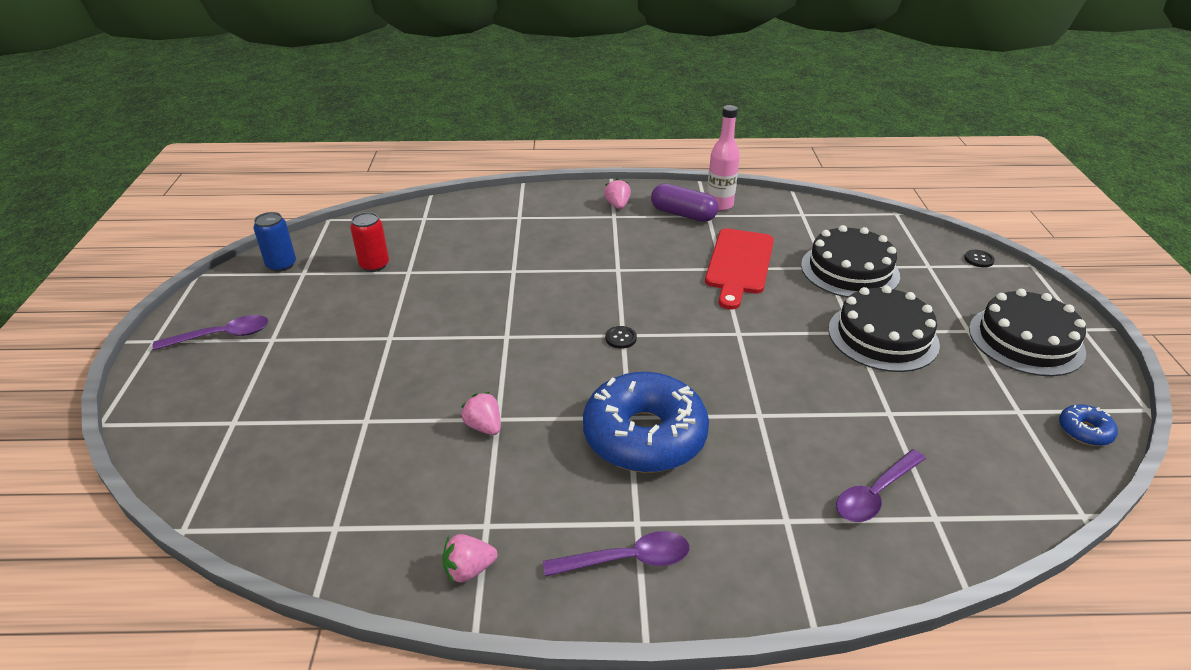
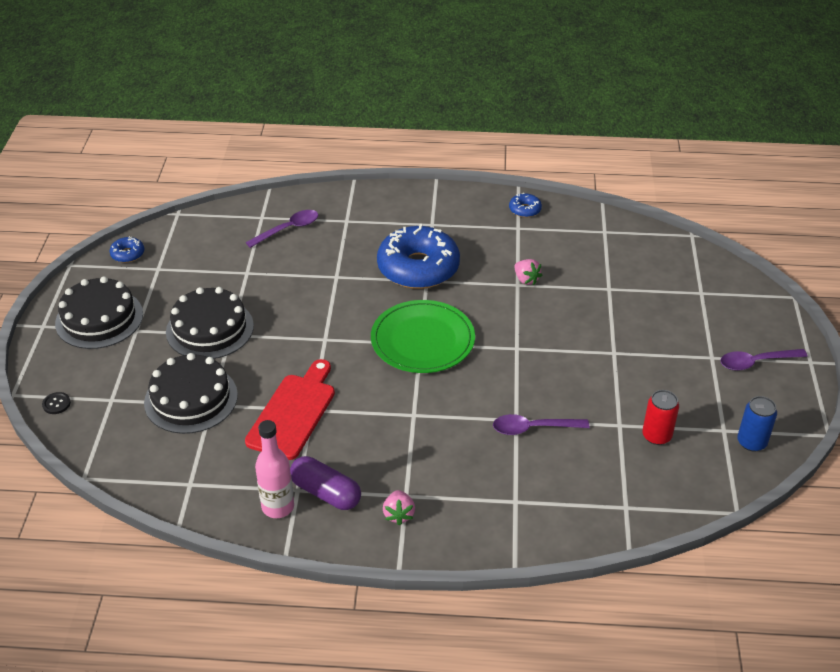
camera: 175 degrees left, 5 degrees up
pink strawberry [442,534,497,583] -> blue donut [509,193,542,218]
purple spoon [543,531,690,577] -> purple spoon moved to [493,414,589,435]
black button [605,326,637,349] -> green plate [371,300,475,373]

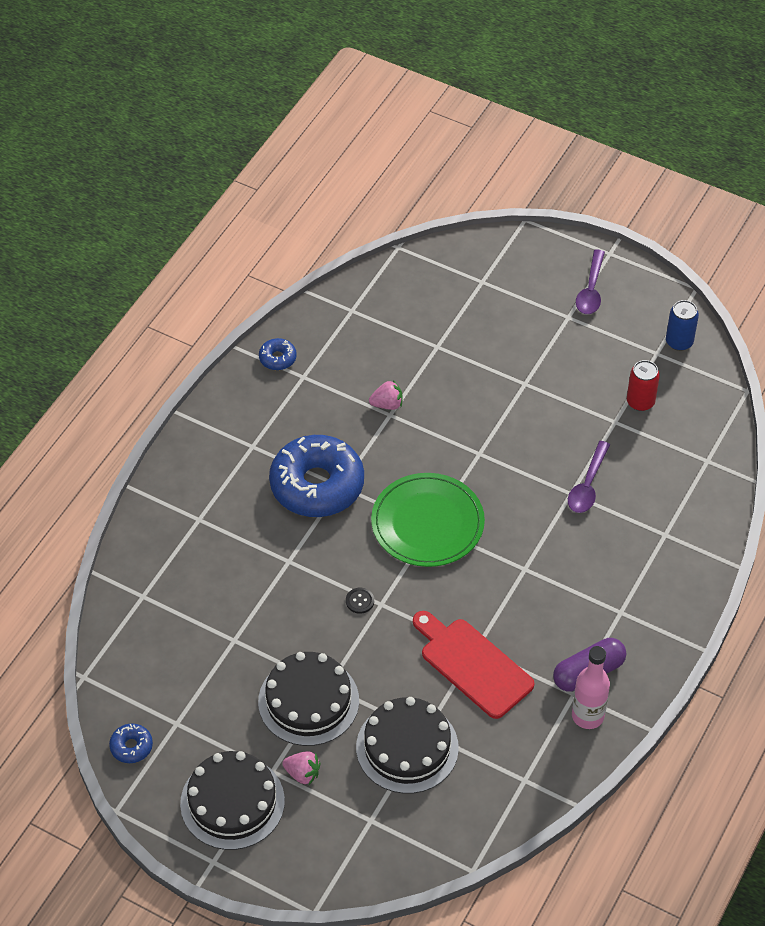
camera: 65 degrees left, 10 degrees up
black button [42,392,71,414] -> black button moved to [346,588,374,614]
purple spoon [246,210,318,248] -> none
pink strawberry [383,490,415,526] -> pink strawberry moved to [282,751,321,785]

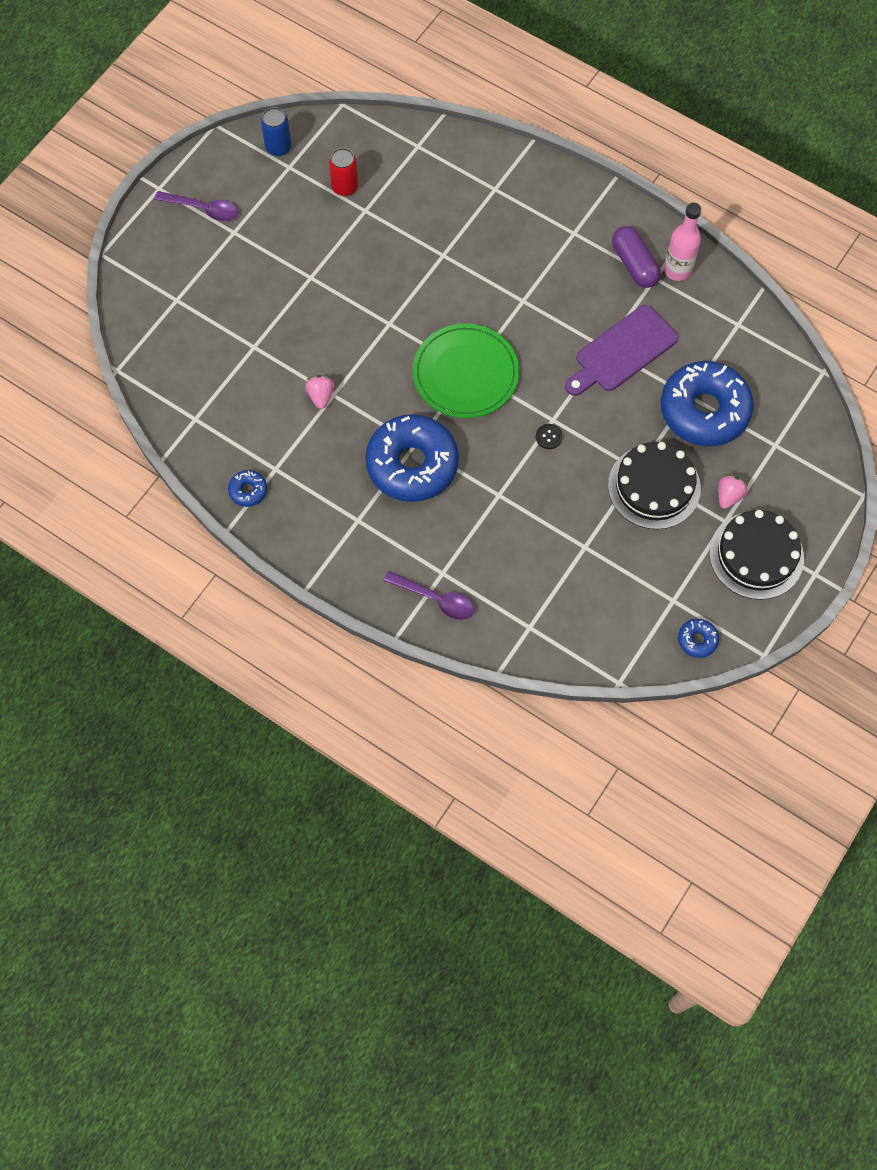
camera: 85 degrees left, 15 degrees up
black cake [356,697,459,794] -> blue donut [661,361,754,446]
red cutting board [413,611,534,719] -> purple cutting board [565,305,678,396]
purple spoon [568,441,610,513] -> purple spoon moved to [384,571,474,620]

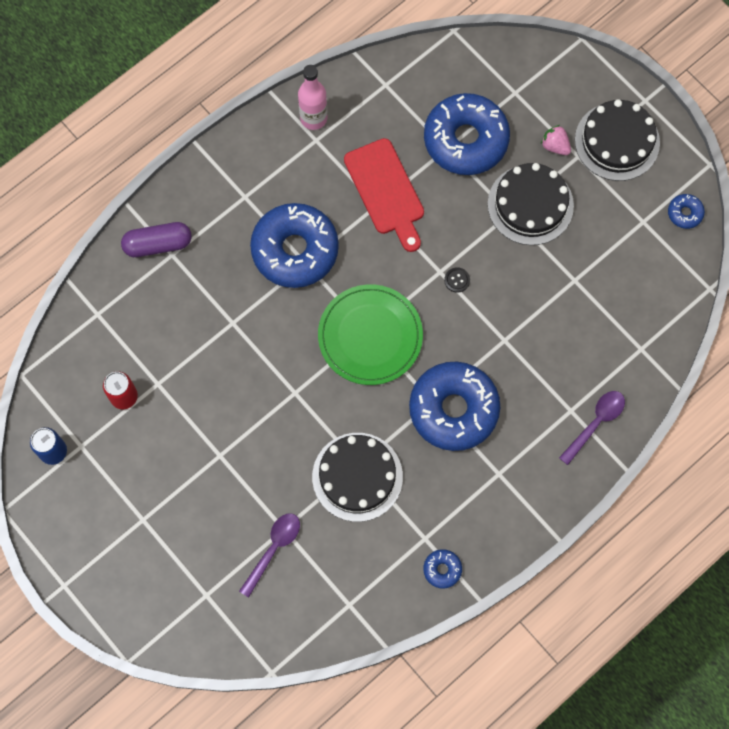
camera: 75 degrees left, 5 degrees up
purple spoon [154,191,238,221] -> purple spoon moved to [239,513,300,598]
pink strawberry [305,375,334,409] -> black cake [312,433,403,522]
purple cutting board [565,305,678,396] -> red cutting board [344,138,424,252]
purple capsule [612,226,661,288] -> purple capsule moved to [121,222,192,257]
none -> blue donut [250,203,339,288]

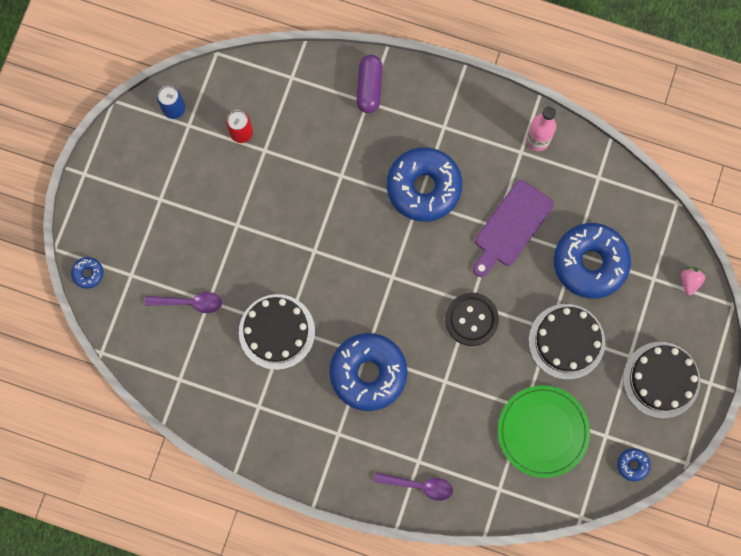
camera: 60 degrees right, 5 degrees up
purple capsule [121,222,192,257] -> purple capsule turned 45 degrees clockwise [357,55,383,113]
green plate [318,284,423,385] -> green plate moved to [498,385,590,478]
red cutting board [344,138,424,252] -> purple cutting board [473,180,554,277]
blue donut [423,549,462,589] -> blue donut moved to [71,257,103,289]
black button [444,267,470,293] -> black button [445,293,499,346], size x2.39
pink strawberry [541,125,571,155] -> pink strawberry moved to [681,267,705,295]

